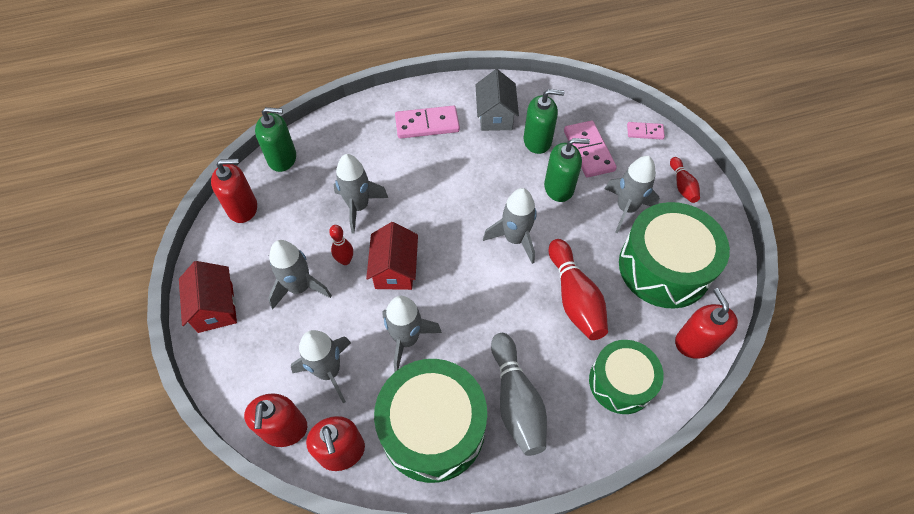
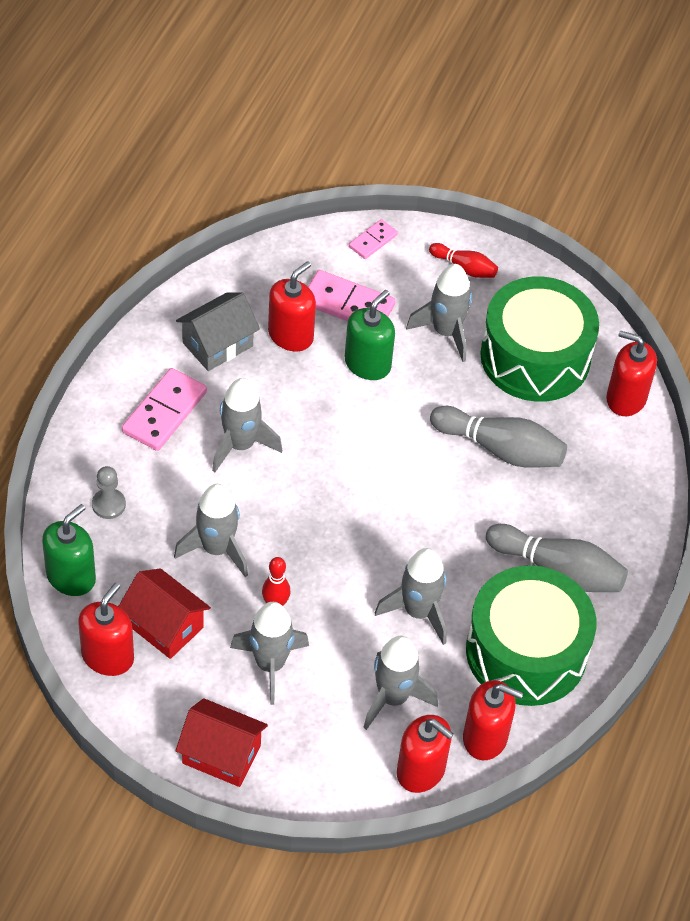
camera: 55 degrees left, 5 degrees down
red house [366,222,418,290] -> red house moved to [118,568,211,659]
grey house [475,69,519,131] -> grey house turned 75 degrees counterclockwise [176,293,260,371]
grey rocket [483,188,537,264] -> grey rocket moved to [212,378,282,472]
green soap dispenser [524,89,565,154] -> red soap dispenser [268,261,316,352]
red bowling pin [549,239,608,340] -> grey bowling pin [430,406,567,468]
green drum [589,340,664,414] -> none
none -> grey pawn [92,466,126,519]

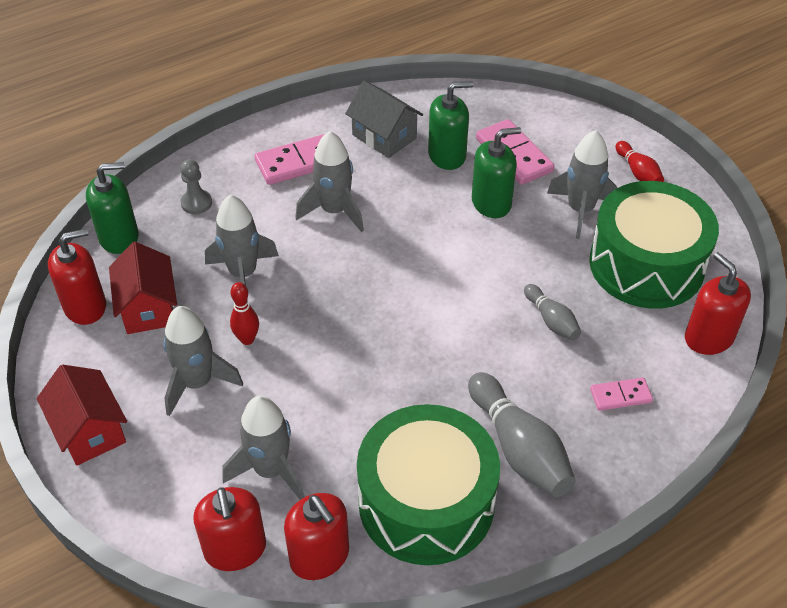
camera: 40 degrees right, 5 degrees down
grey house [176,293,260,371] -> grey house turned 45 degrees clockwise [345,81,423,158]
red soap dispenser [268,261,316,352] -> green soap dispenser [428,81,473,170]
pink domino [349,219,398,259] -> pink domino moved to [590,377,653,411]
grey rocket [375,548,447,645] -> none
grey bowling pin [430,406,567,468] -> grey bowling pin [524,284,581,340], size x0.56

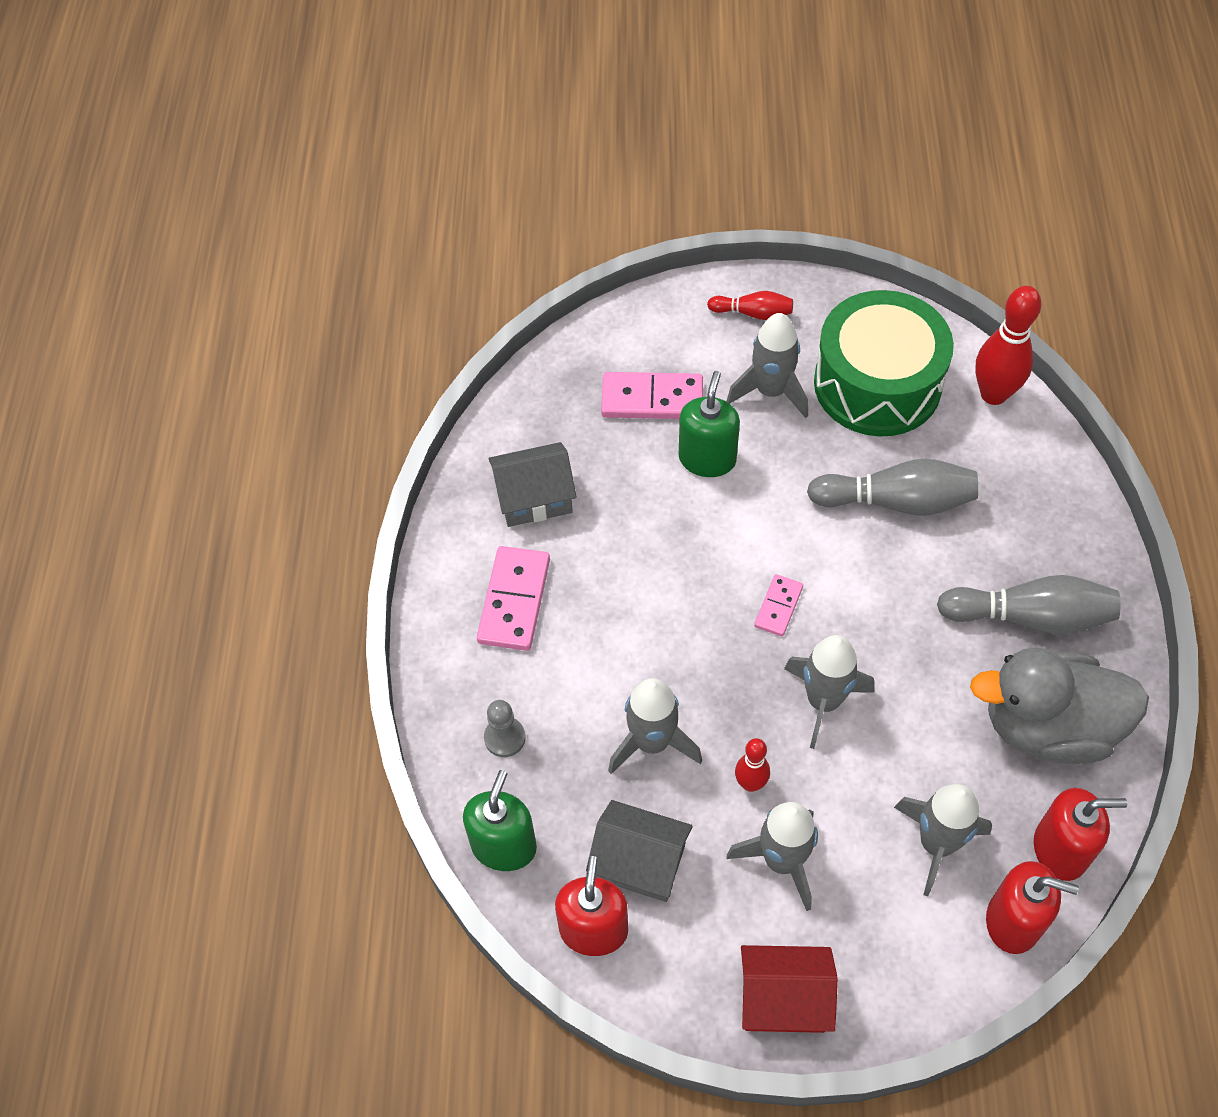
camera: 55 degrees left, 10 degrees up
red house [109,242,177,334] -> grey house [586,800,693,902]
grey rocket [295,131,364,232] -> grey rocket moved to [784,635,875,749]
green drum [357,404,500,565] -> grey duck [970,648,1149,764]
green soap dispenser [428,81,473,170] -> none
grey bowling pin [524,284,581,340] -> grey bowling pin [807,459,978,516], size x1.79
pink domino [590,377,653,411] -> pink domino moved to [754,574,803,636]
red soap dispenser [685,252,751,355] -> red bowling pin [975,286,1041,405]

